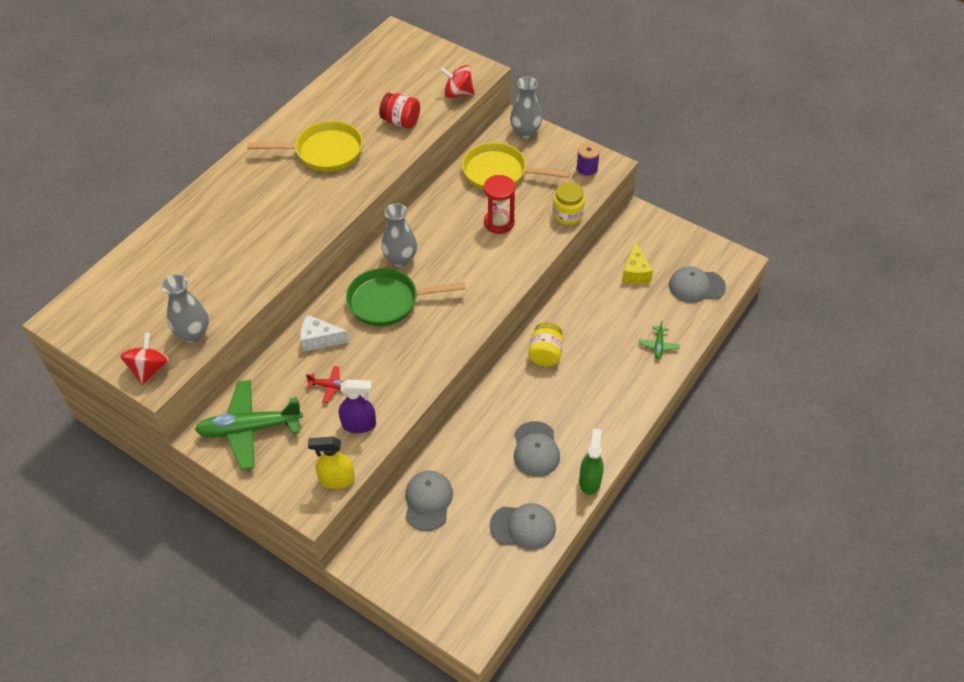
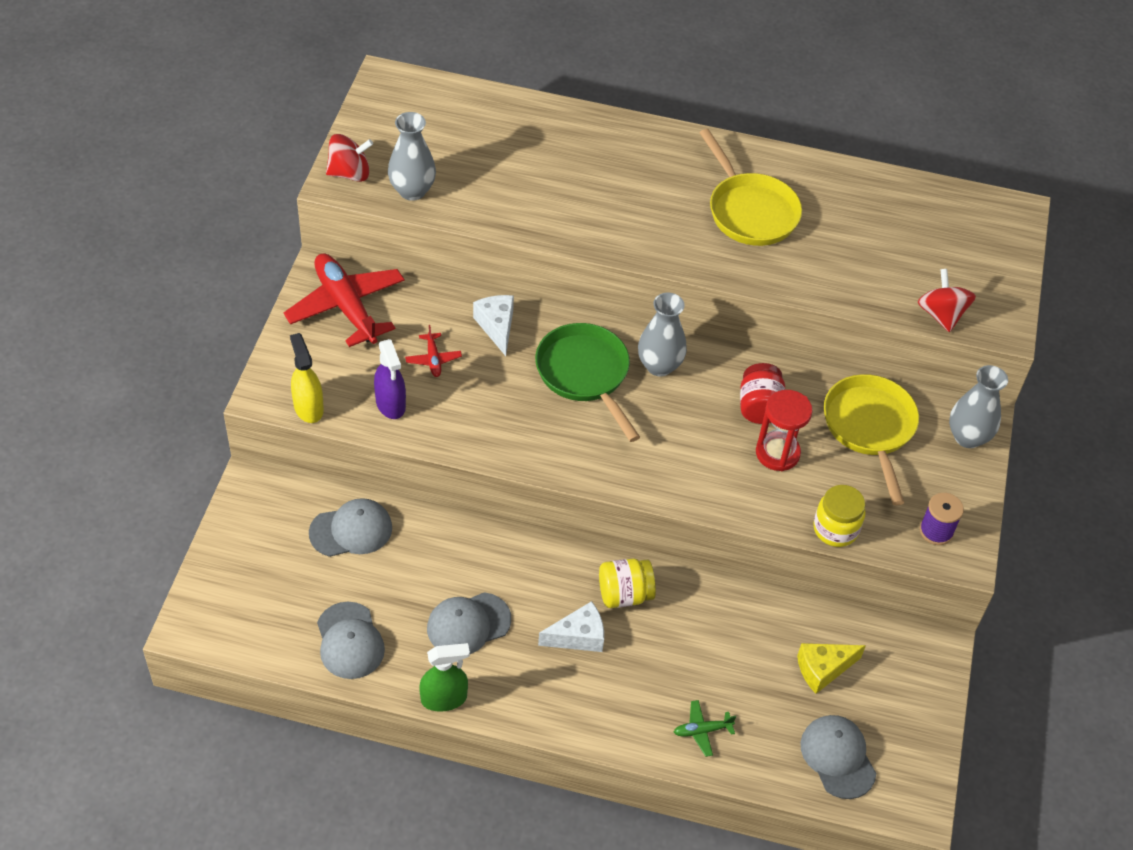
camera: 65 degrees right, 0 degrees up
green plane [195,380,303,470] -> red plane [283,253,405,347]
red jar [379,93,420,129] -> red jar moved to [740,363,785,424]
none -> white cheese [538,601,604,652]

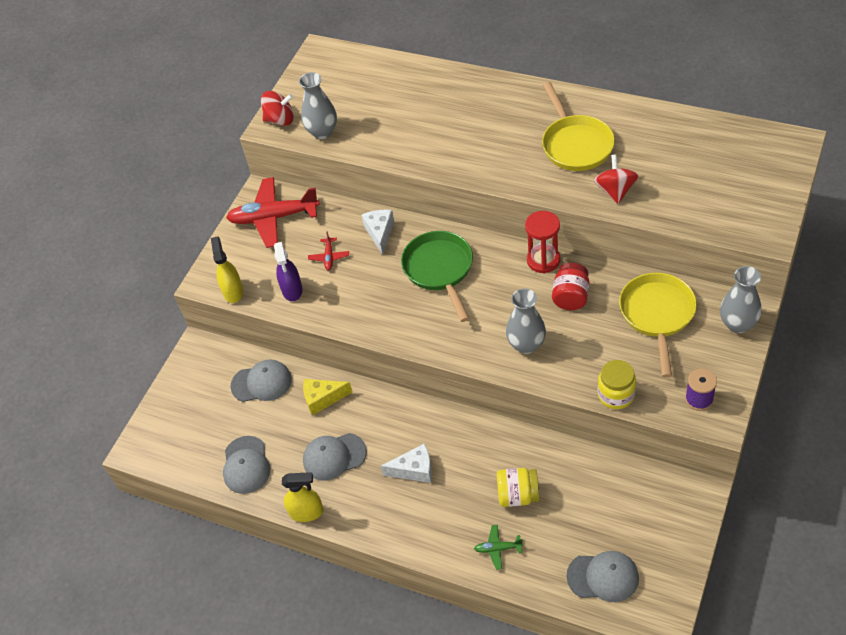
camera: 20 degrees right, 0 degrees up
red plane [283,253,405,347] -> red plane turned 75 degrees counterclockwise [226,177,320,248]
green spray bottle [419,643,470,712] -> yellow spray bottle [282,472,324,522]
yellow jar [599,559,656,608] -> yellow jar moved to [497,468,540,507]
grey vase [638,293,687,376] -> grey vase moved to [506,288,546,354]
red hourglass [756,390,813,471] -> red hourglass moved to [525,211,560,273]
yellow cheese [797,643,866,694] -> yellow cheese moved to [303,379,352,416]
grey cap [800,715,876,799] -> grey cap turned 105 degrees clockwise [566,551,639,602]
red spinning top [918,269,976,332] -> red spinning top moved to [594,154,638,204]

